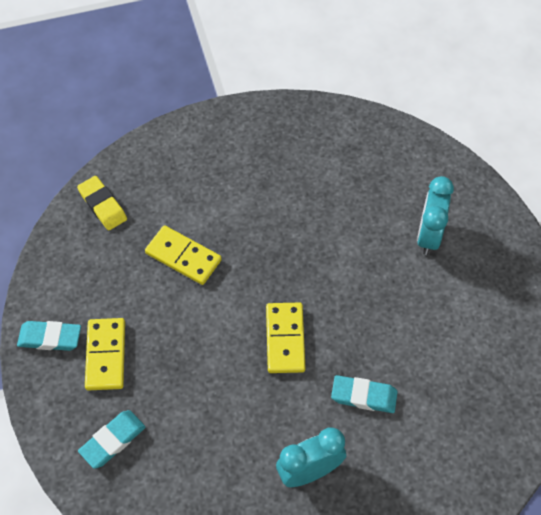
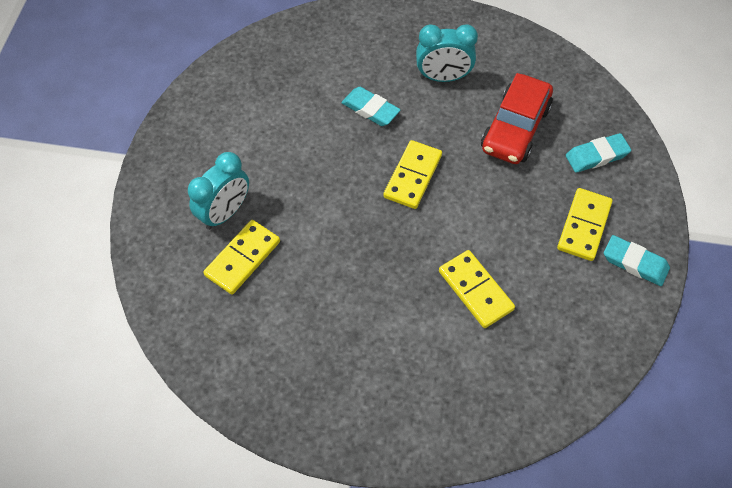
camera: 155 degrees left, 0 degrees up
yellow eraser [77,176,127,230] -> none
none -> yellow domino [203,220,280,295]
none -> red car [481,73,553,164]

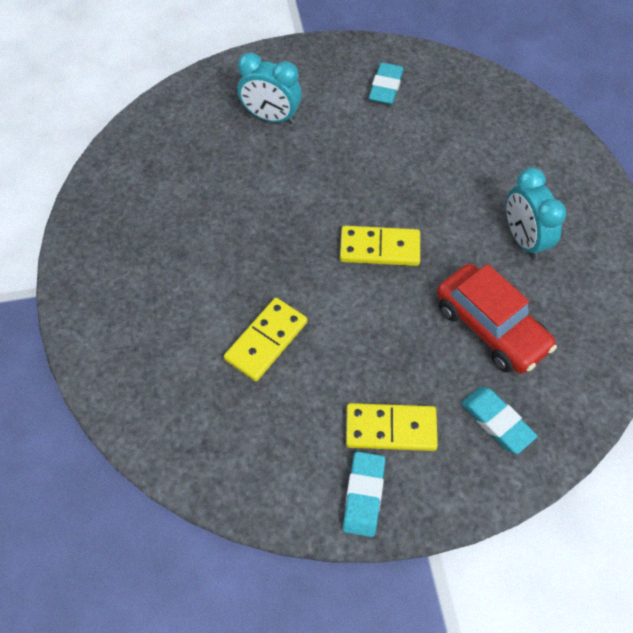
camera: 70 degrees right, 0 degrees up
yellow domino [203,220,280,295] -> none
turquoise eraser [341,87,401,126] -> turquoise eraser moved to [369,62,404,105]
red car [481,73,553,164] -> red car turned 135 degrees counterclockwise [437,264,557,374]

